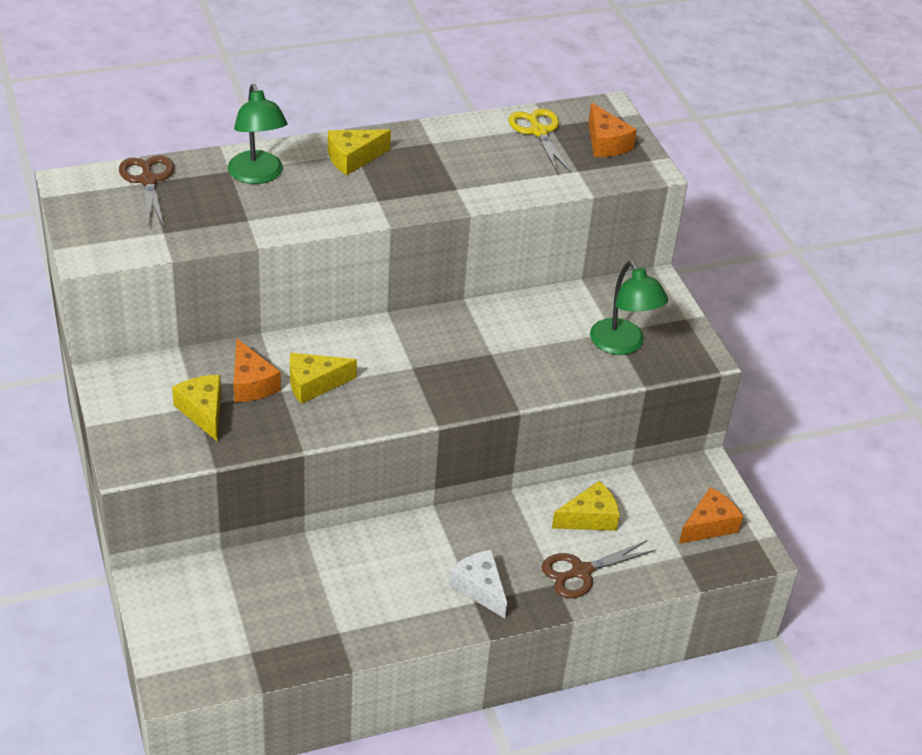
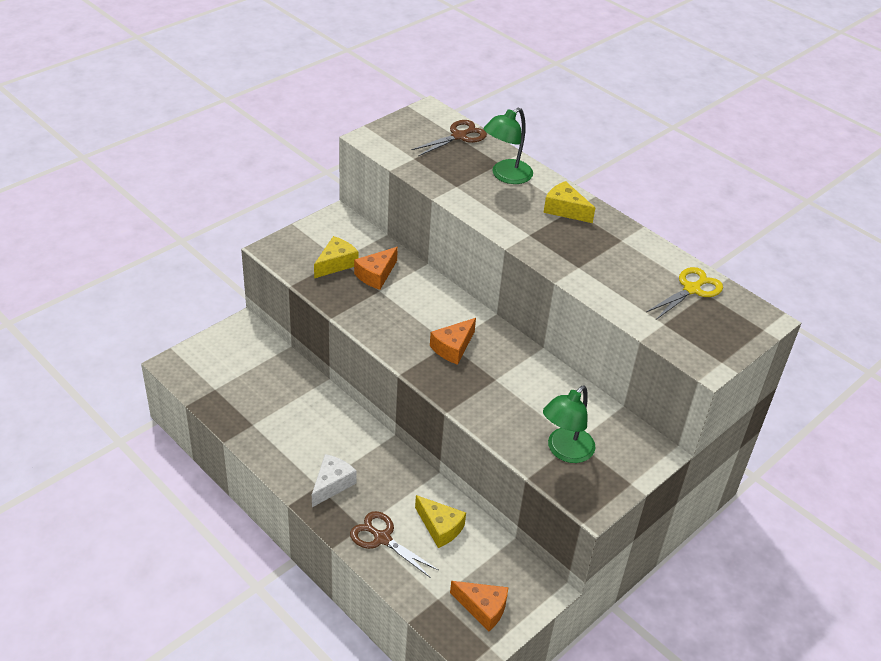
camera: 65 degrees right, 0 degrees up
yellow cheese [290,353,357,404] -> none
orange cheese [589,103,637,157] -> orange cheese moved to [430,318,476,365]

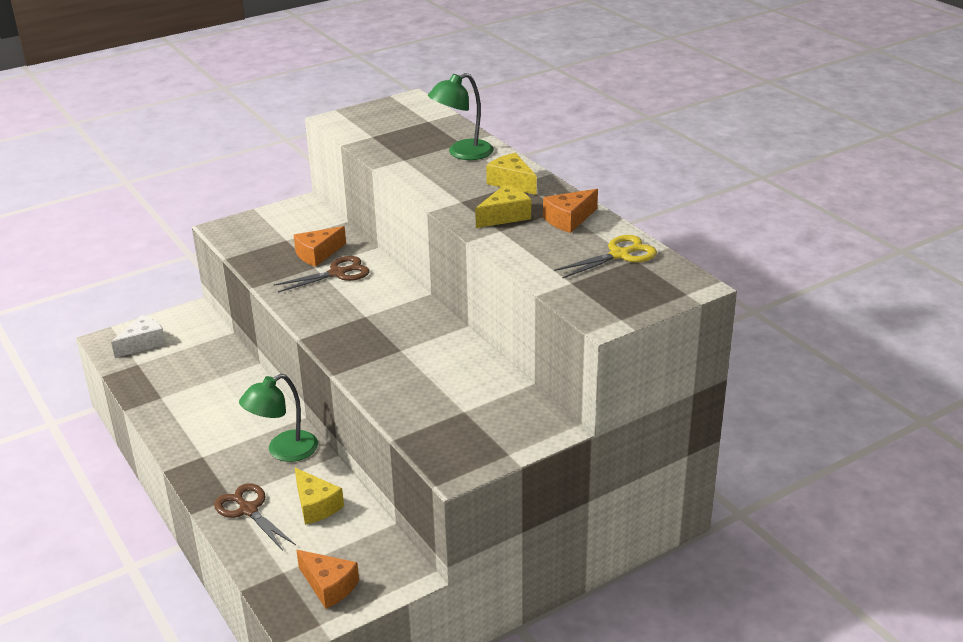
camera: 15 degrees right, 10 degrees down
white cheese [312,454,356,507] -> white cheese moved to [111,315,166,358]
yellow cheese [314,236,358,278] -> yellow cheese moved to [475,185,531,228]
brown scissors [411,120,487,156] -> brown scissors moved to [274,256,370,292]
orange cheese [430,318,476,365] -> orange cheese moved to [543,189,598,233]
green lamp [543,385,595,463] -> green lamp moved to [239,374,318,462]

